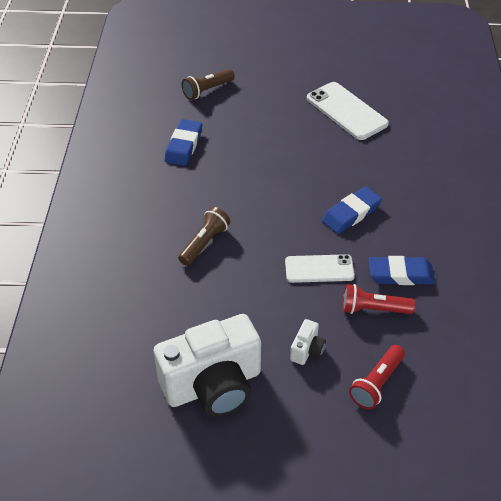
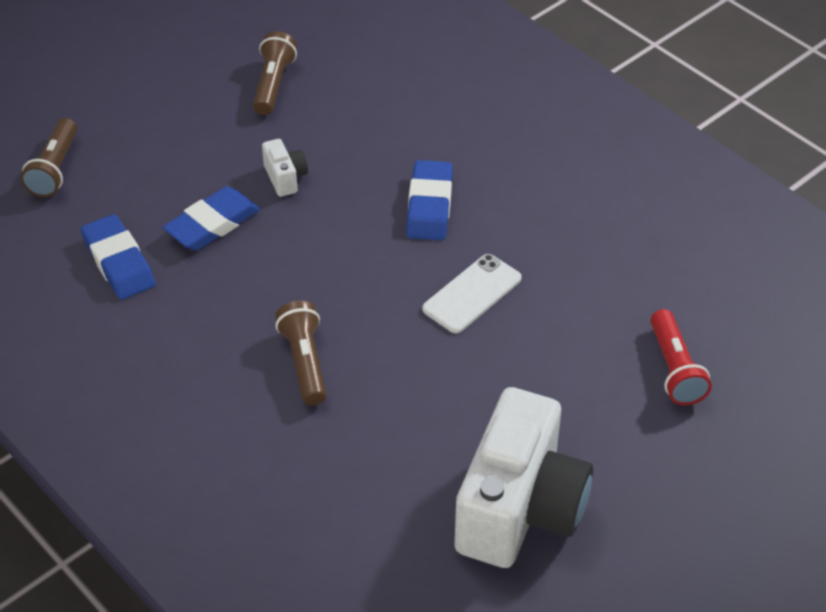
camera: 45 degrees left, 0 degrees up
white camera [290,319,326,365] -> white camera moved to [262,139,308,197]
white phone [307,82,389,140] -> brown flashlight [253,31,297,115]
red flashlight [342,284,415,314] -> none
blue eraser [369,256,435,285] -> blue eraser moved to [163,186,260,251]

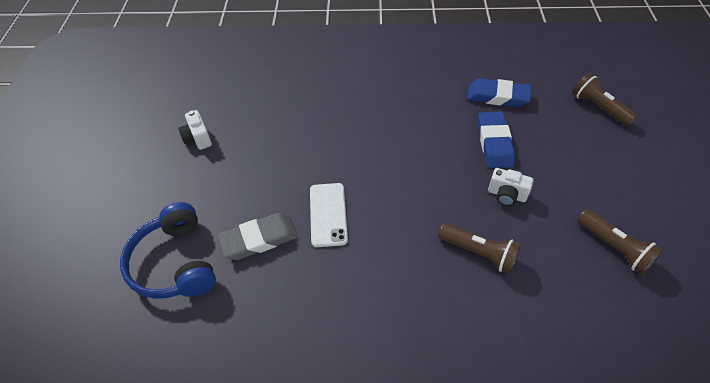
camera: 135 degrees right, 5 degrees up
brown flashlight [275,300,327,405] -> brown flashlight moved to [438,223,521,274]
blue eraser [406,160,453,240] -> none
white camera [454,387,593,568] -> white camera [178,110,212,150], size x0.41
red flashlight [650,309,712,405] -> blue headphones [120,202,216,299]
none -> grey eraser [218,213,298,260]

